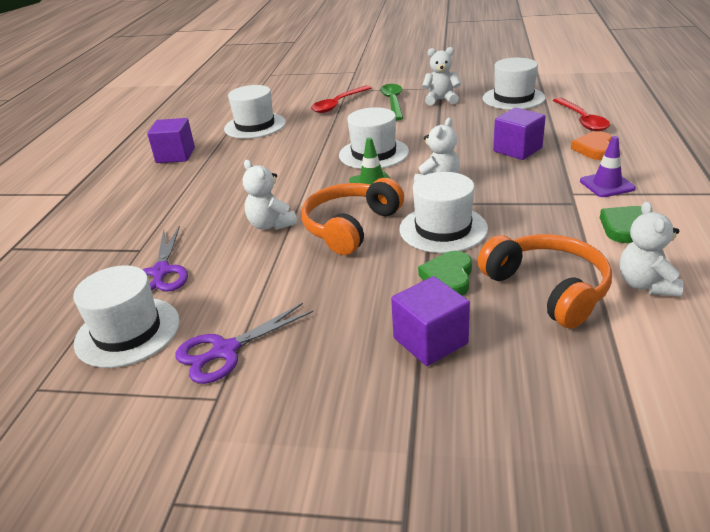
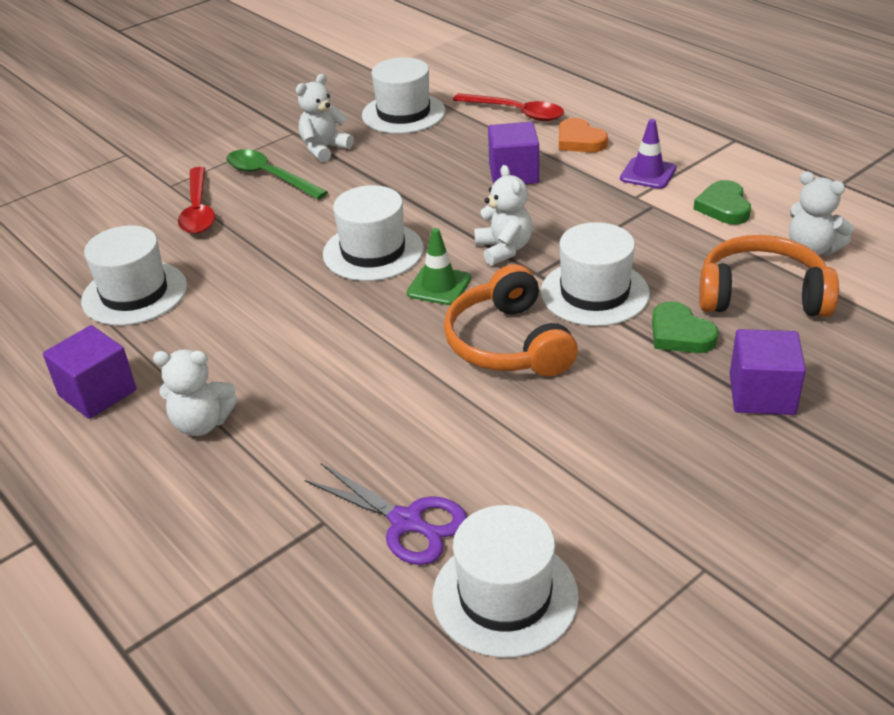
camera: 50 degrees left, 5 degrees up
purple scissors [175,303,313,384] -> none
white teddy bear [243,160,297,230] -> white teddy bear moved to [153,349,238,436]

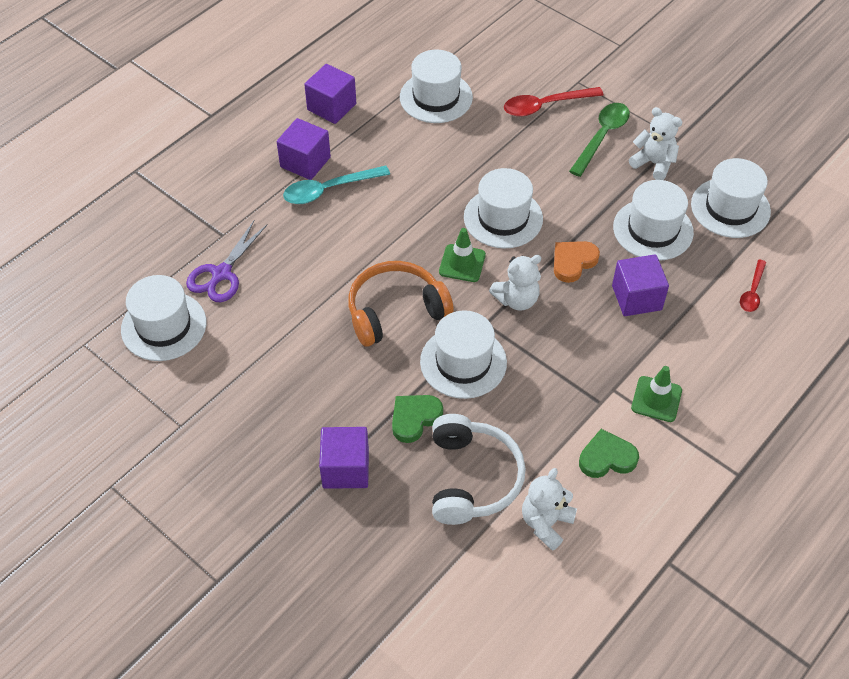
camera: 80 degrees right, 15 degrees up
white teddy bear [153,349,238,436] -> purple cube [277,118,331,180]
red spoon [453,93,564,121] -> red spoon [740,259,766,312], size x0.61
orange heart [559,118,608,152] -> orange heart moved to [554,241,600,283]
purple traffic cone [620,119,676,189] -> green traffic cone [631,366,682,422]
orange headphones [699,235,839,317] -> white headphones [432,414,526,525]
none -> turquoise spoon [283,166,390,204]
none -> white hat [613,180,694,261]

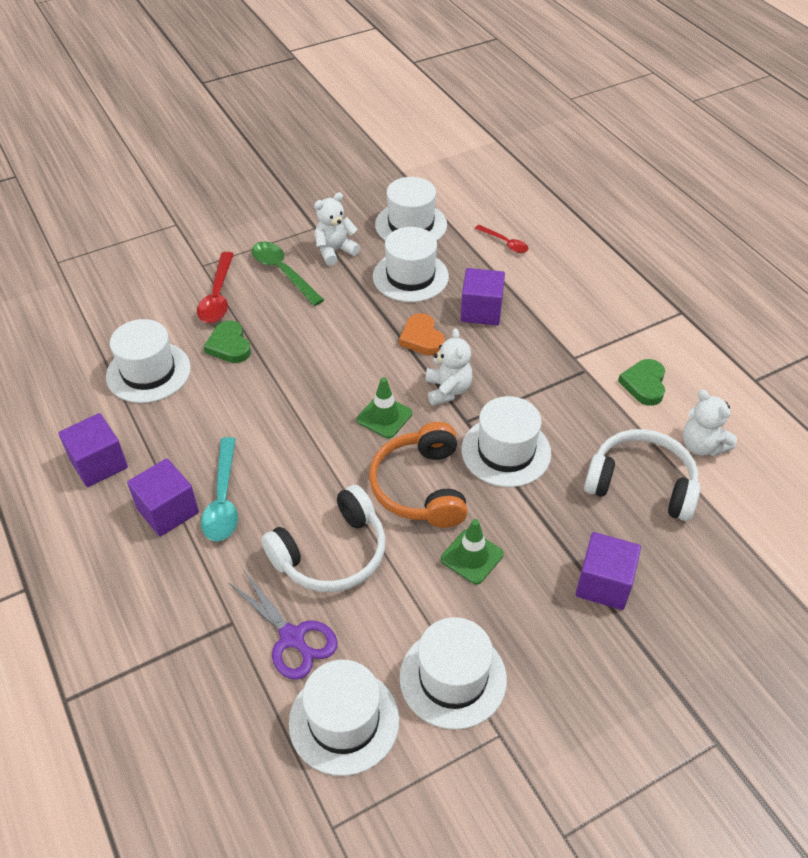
camera: 70 degrees left, 5 degrees down
green heart [392,395,443,443] -> green heart moved to [204,320,251,363]
white hat [464,168,543,249] -> white hat moved to [400,617,507,730]
green traffic cone [631,366,682,422] -> green traffic cone moved to [441,519,504,585]
none -> white headphones [261,485,386,592]

